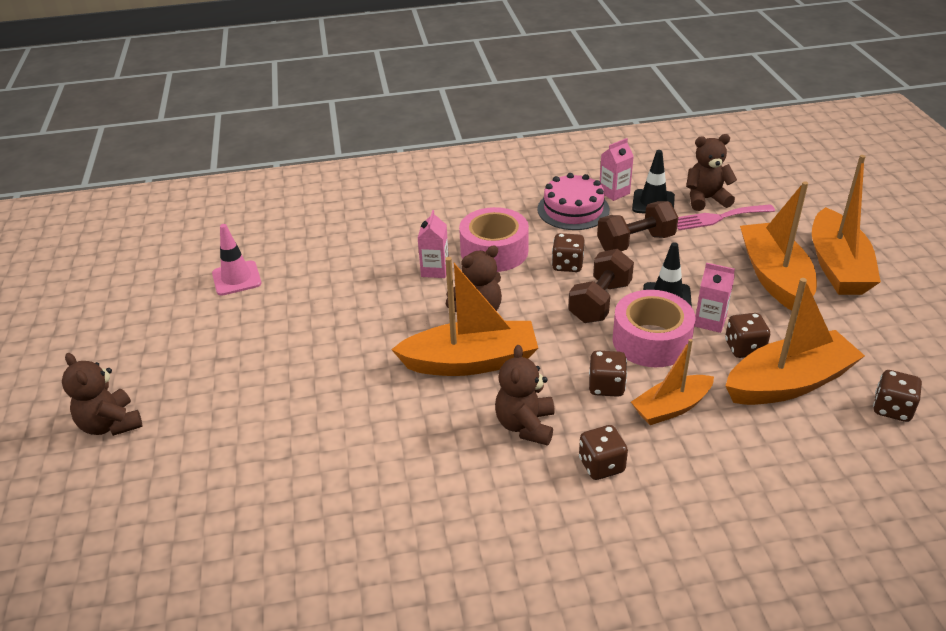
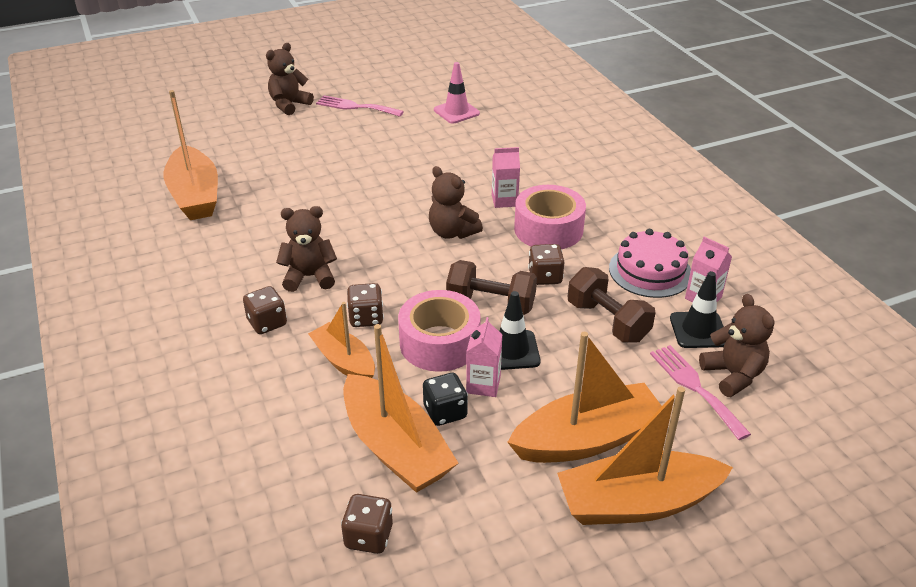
camera: 75 degrees right, 0 degrees up
orange boat [391,257,538,376] -> orange boat moved to [163,90,218,220]
brown dice [725,313,770,358] -> black dice [423,373,468,426]
none -> pink fork [316,95,404,117]

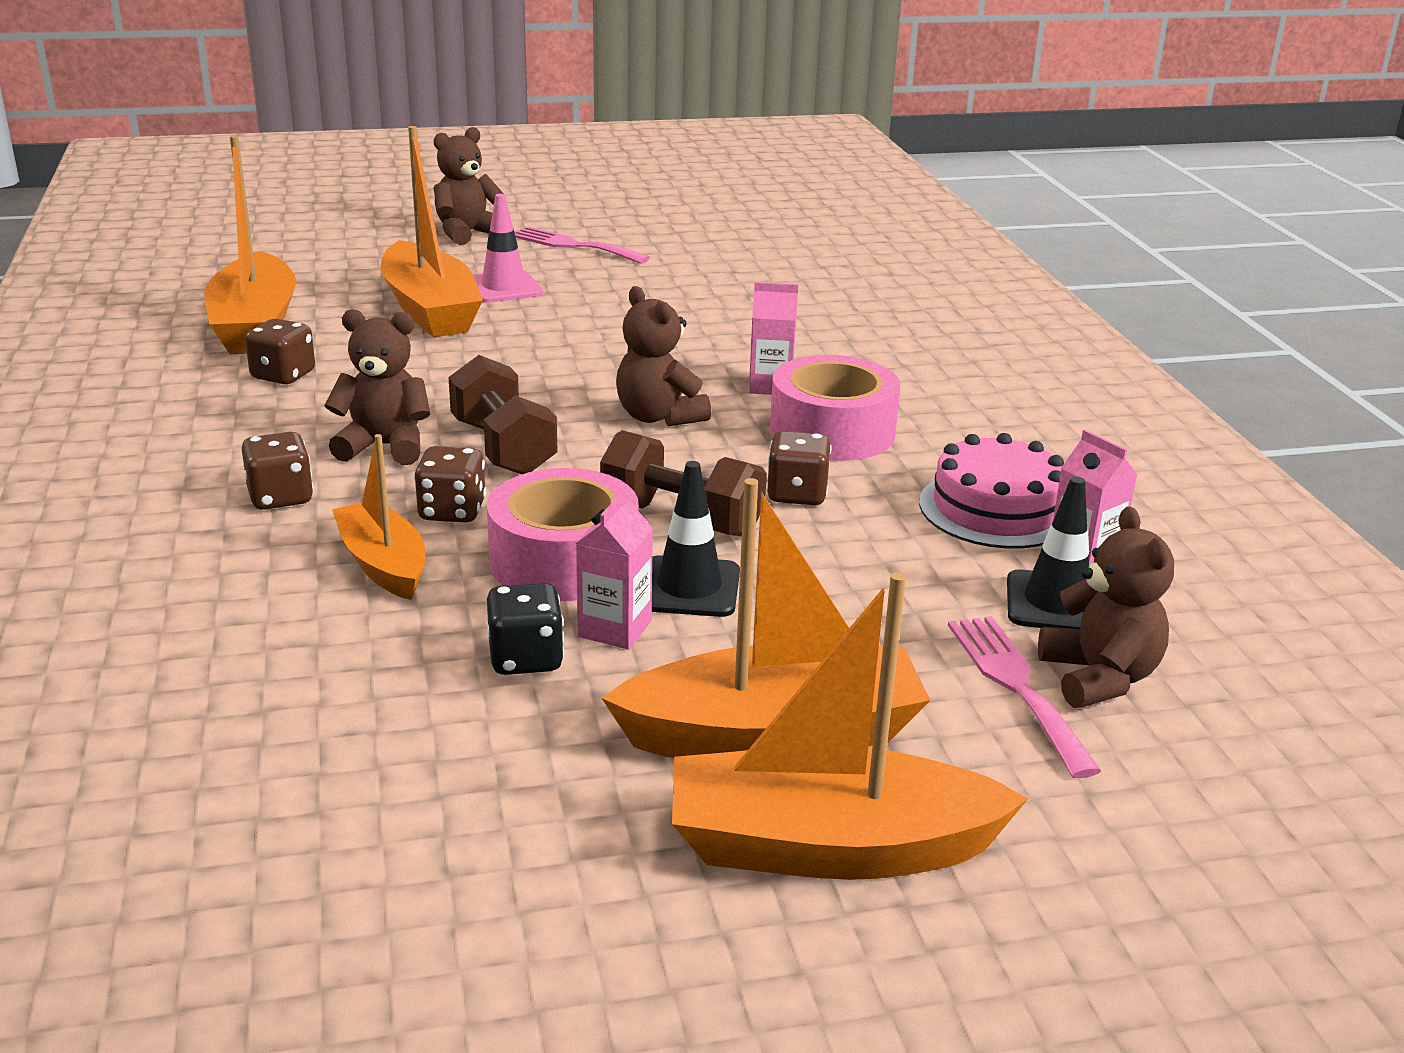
camera: 10 degrees right, 10 degrees down
brown dice [341,494,393,554] -> brown dice moved to [245,319,315,384]
orange boat [343,324,458,493] -> orange boat moved to [381,126,483,337]
pink traffic cone [434,62,480,124] -> pink traffic cone moved to [473,194,543,303]
brown dumbbell [568,267,656,343] -> brown dumbbell moved to [449,355,558,474]

